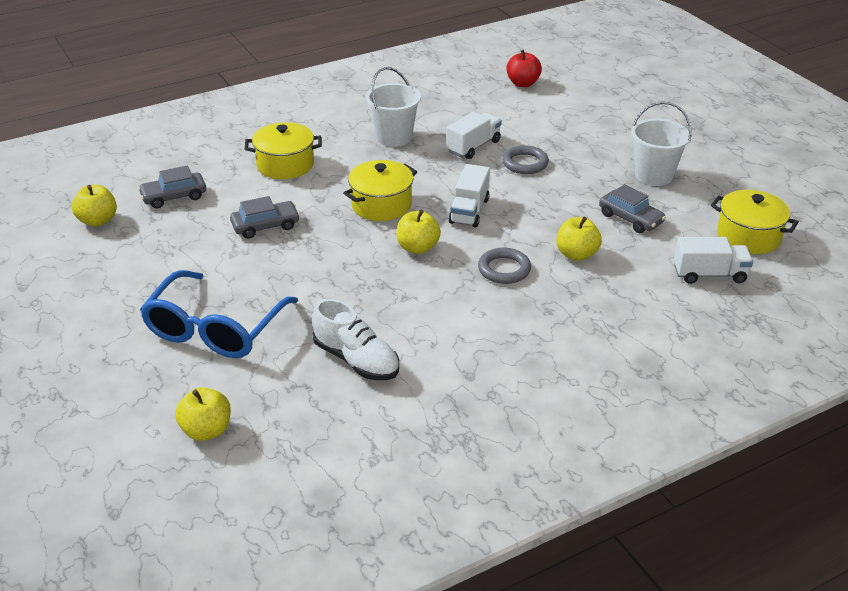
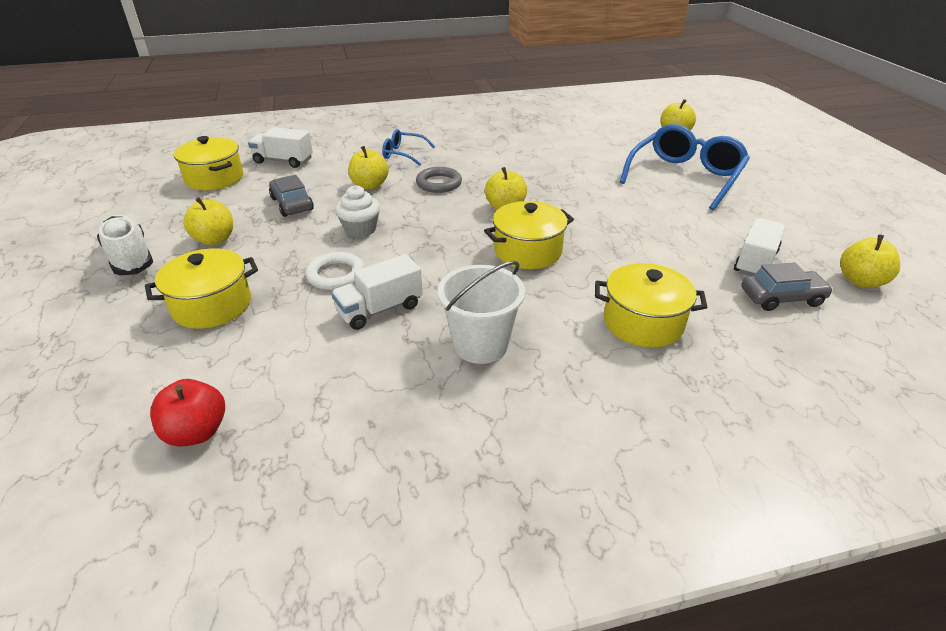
camera: 165 degrees left, 0 degrees up
grey car [230,196,300,239] -> none
white shoe [312,299,399,380] -> white shoe moved to [97,215,153,275]
white truck [449,164,490,228] -> white truck moved to [734,218,785,276]
grey ring [502,145,549,174] -> white ring [306,252,365,290]
white bucket [631,102,692,186] -> yellow apple [183,197,233,245]
none -> yellow pot [145,248,258,329]
none -> white cupcake [335,185,380,237]
none -> blue glasses [382,129,435,166]

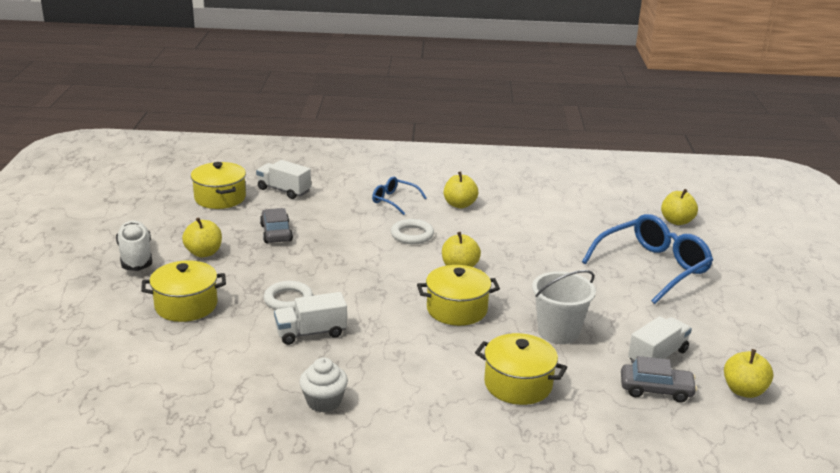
camera: 15 degrees right, 10 degrees down
red apple [150,379,225,446] -> none
white cupcake [335,185,380,237] -> white cupcake moved to [299,358,348,413]
yellow apple [348,146,389,189] -> yellow apple moved to [444,172,478,208]
grey ring [416,167,462,193] -> white ring [391,219,434,244]
white bucket [438,261,525,364] -> white bucket moved to [532,270,596,344]

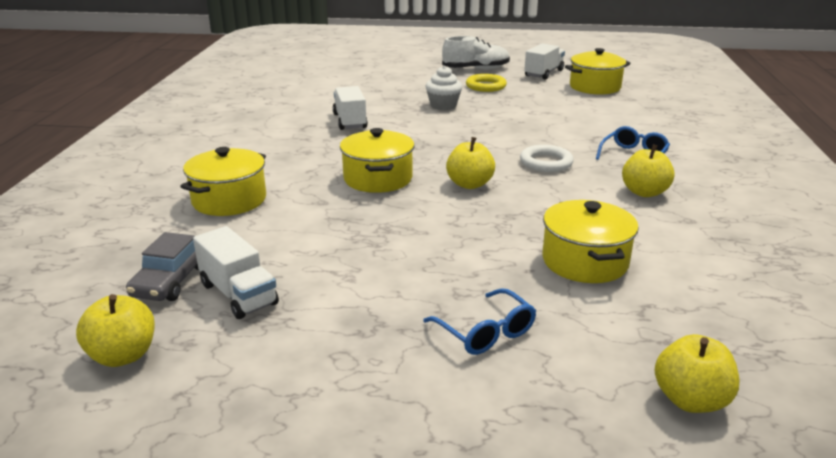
camera: 95 degrees right, 0 degrees up
yellow pot [141,260,226,322] -> yellow pot moved to [542,200,639,283]
yellow apple [182,217,222,257] -> yellow ring [466,74,507,92]
white truck [256,160,311,199] -> white truck moved to [524,43,565,80]
grey car [260,208,293,243] -> none
white ring [264,281,313,311] -> none
white cupcake [299,358,348,413] -> white cupcake moved to [425,66,462,110]
white bucket [532,270,596,344] -> none
blue glasses [582,214,713,304] -> blue glasses [423,288,536,355], size x0.51

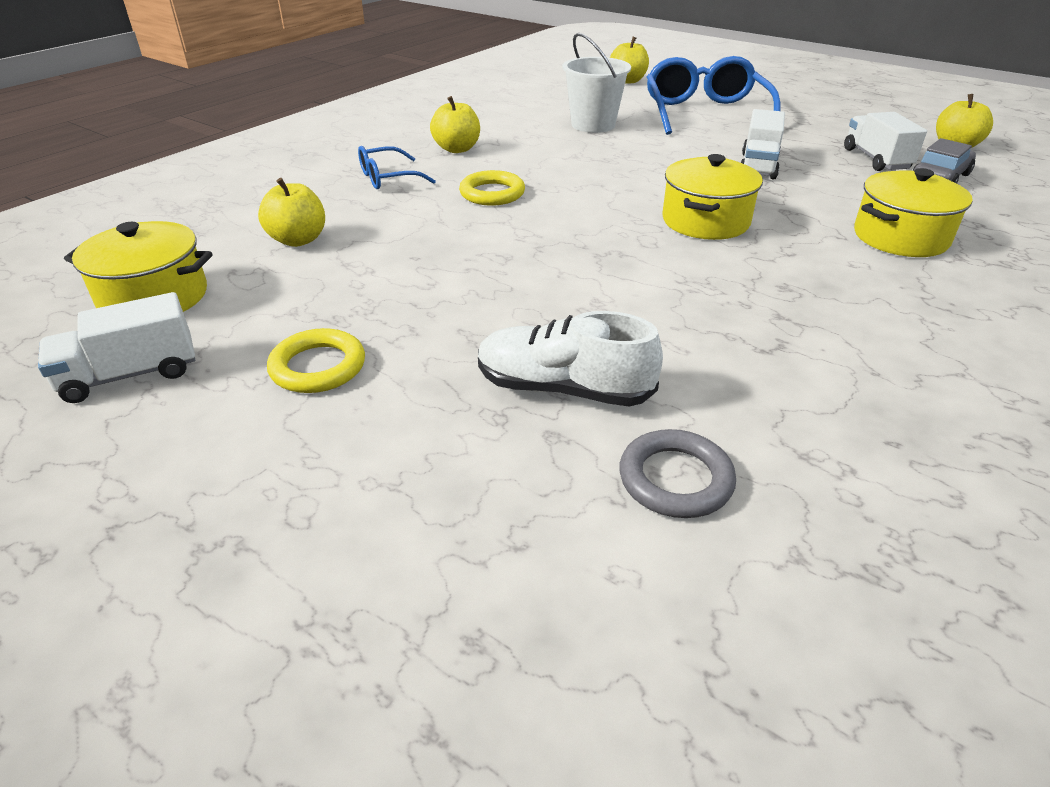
camera: 150 degrees left, 10 degrees up
white truck [333,86,368,130] -> white truck moved to [741,109,785,180]
blue glasses [423,288,536,355] -> blue glasses [647,56,781,135], size x1.95
white cupcake [425,66,462,110] -> none
white shoe [442,36,510,69] -> white shoe moved to [478,311,663,406]
yellow apple [446,137,495,189] -> yellow apple moved to [258,178,325,247]
white ring [520,145,574,172] -> yellow ring [459,170,525,206]
yellow pot [542,200,639,283] -> white bucket [562,33,631,133]
none -> grey ring [619,429,736,518]

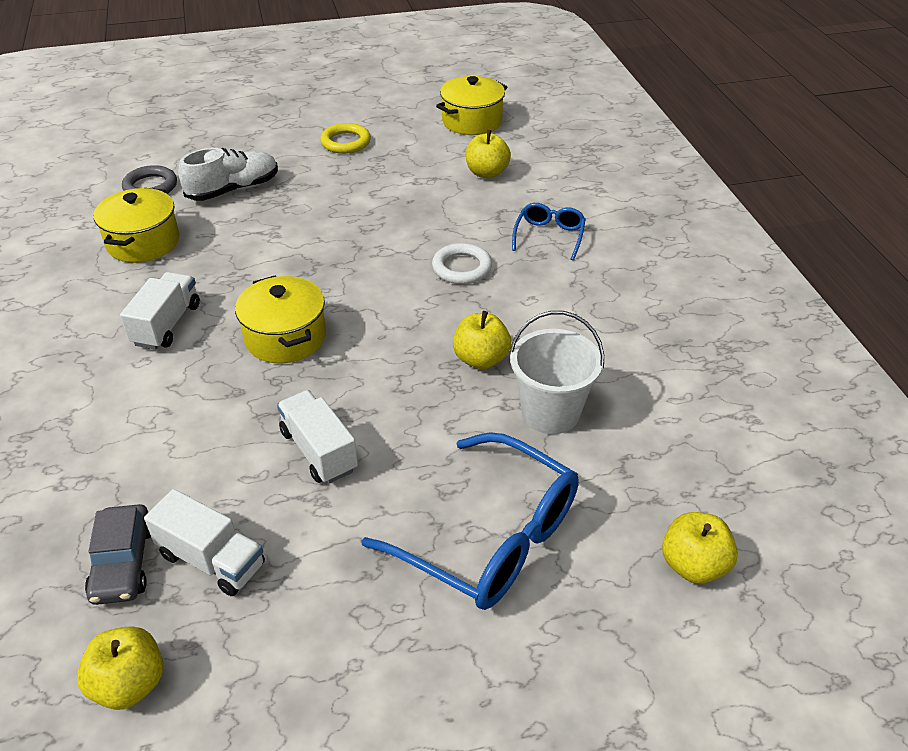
camera: 130 degrees right, 5 degrees up
white truck [38,292,195,403] -> white truck moved to [120,272,200,350]
yellow apple [430,96,480,153] -> yellow apple moved to [453,311,511,369]
yellow ring [459,170,525,206] -> white ring [432,243,492,284]
yellow pot [854,168,973,257] -> yellow pot moved to [94,188,180,263]

